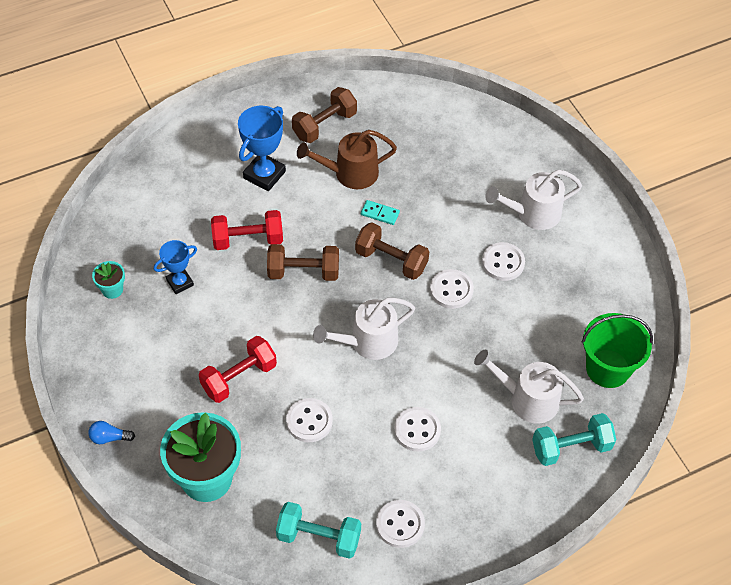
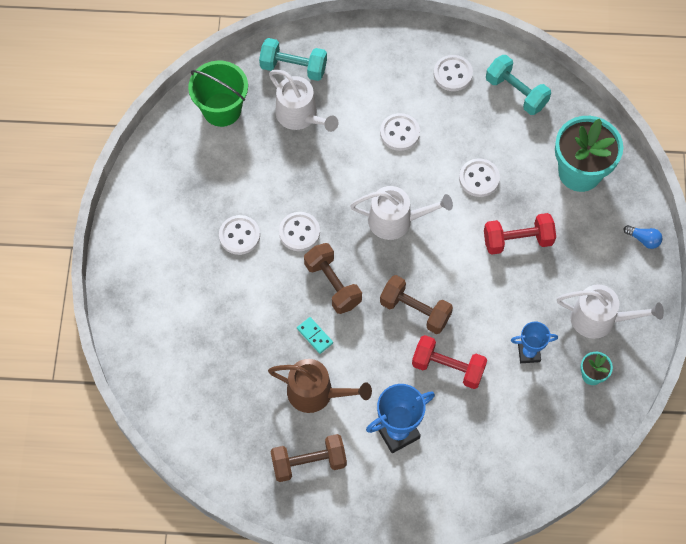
camera: 150 degrees left, 10 degrees up
white watering can [485,170,582,230] -> white watering can moved to [557,284,664,339]

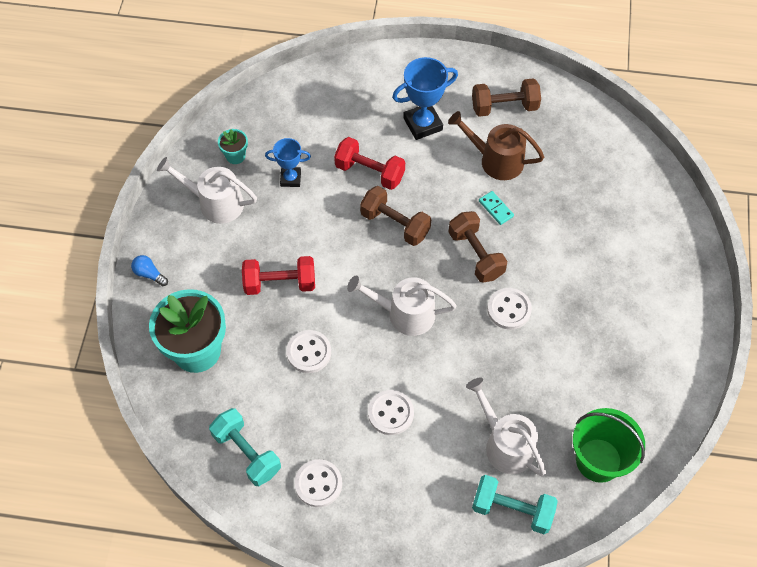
camera: 175 degrees left, 5 degrees down
white button [219,215,260,255] -> none

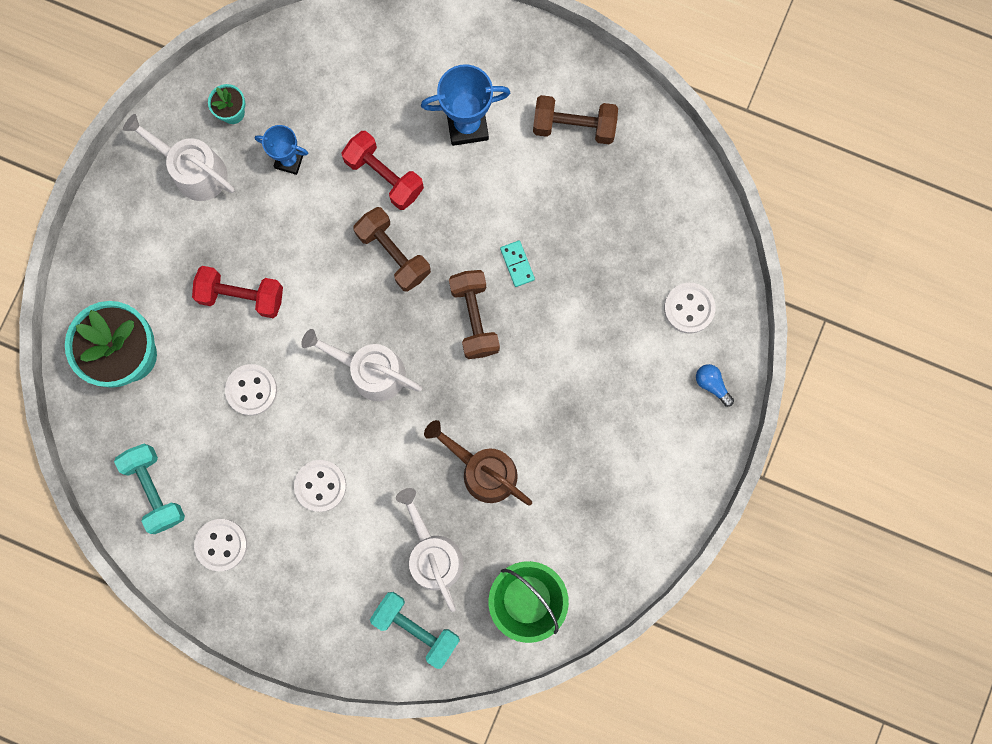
camera: 15 degrees right, 20 degrees up
blue light bulb [131,255,168,286] -> blue light bulb moved to [696,364,734,407]
brown watering can [448,111,544,180] -> brown watering can moved to [424,420,532,506]
white button [487,288,532,329] -> white button moved to [664,283,715,334]

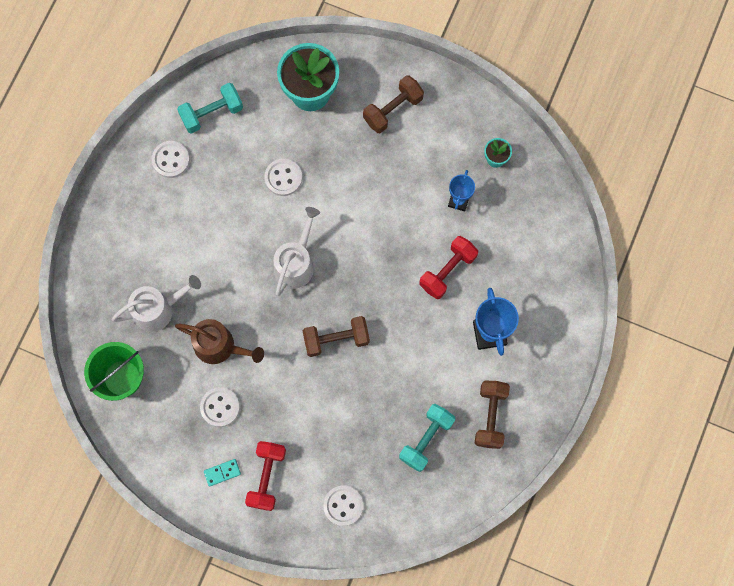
camera: 90 degrees right, 5 degrees down
white watering can [123,114,235,201] -> none
red dumbbell [192,266,283,318] -> red dumbbell moved to [245,441,286,511]
white button [294,460,346,512] -> white button moved to [200,387,240,427]
brown dumbbell [354,207,431,292] -> brown dumbbell moved to [363,75,424,133]
turquoise dumbbell [370,592,460,669] -> turquoise dumbbell moved to [399,404,455,472]
brown watering can [424,420,532,506] -> brown watering can turned 75 degrees clockwise [175,319,264,364]
turquoise domino [500,240,535,287] -> turquoise domino moved to [204,459,241,487]
blue light bulb [696,364,734,407] -> none

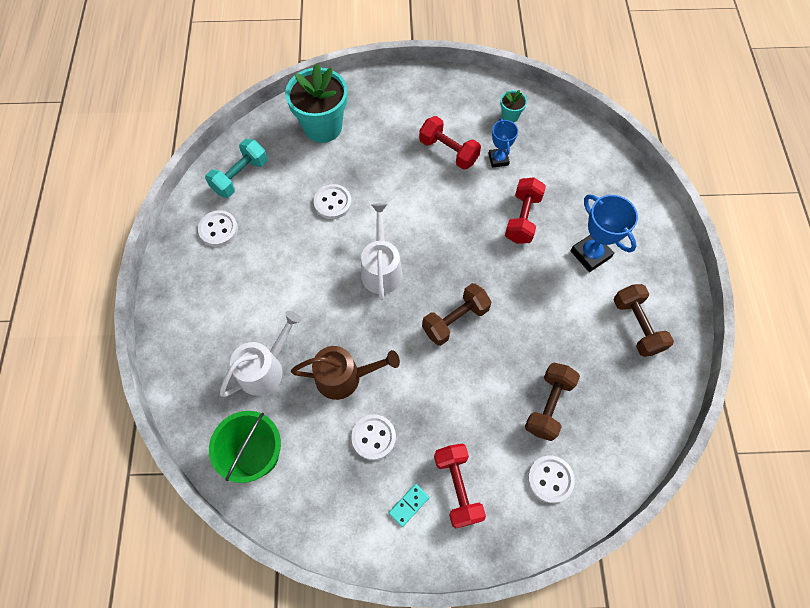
camera: 25 degrees left, 10 degrees down
brown dumbbell [363,75,424,133] -> brown dumbbell moved to [525,363,580,441]
turquoise dumbbell [399,404,455,472] -> none
none -> red dumbbell [419,116,481,170]

